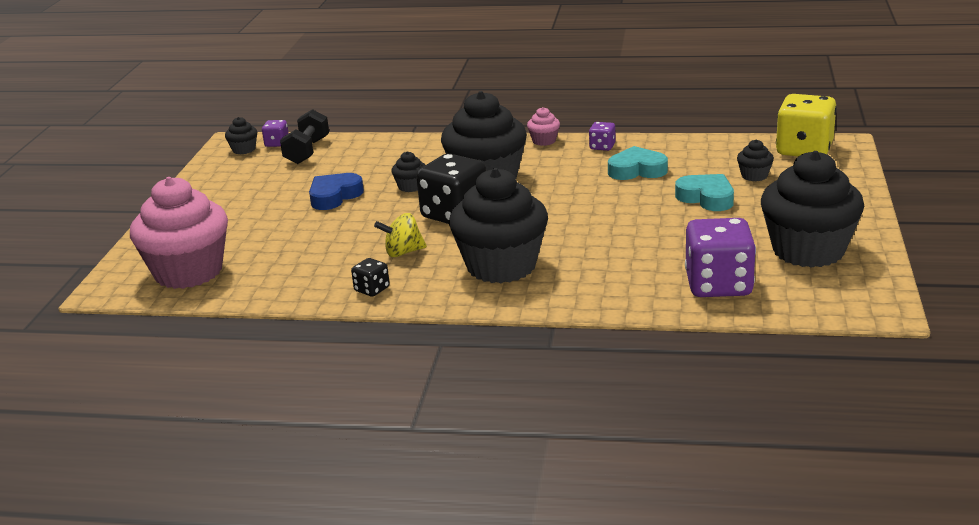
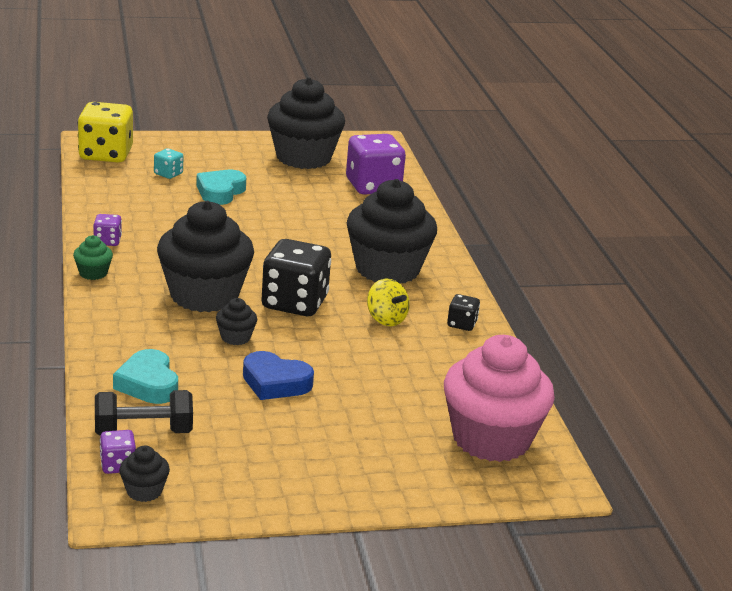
camera: 115 degrees left, 0 degrees up
pink cupcake [527,107,560,146] -> green cupcake [73,235,113,280]
turquoise heart [608,146,668,180] -> turquoise heart moved to [113,349,178,404]
black cupcake [737,139,774,181] -> turquoise dice [154,148,183,179]

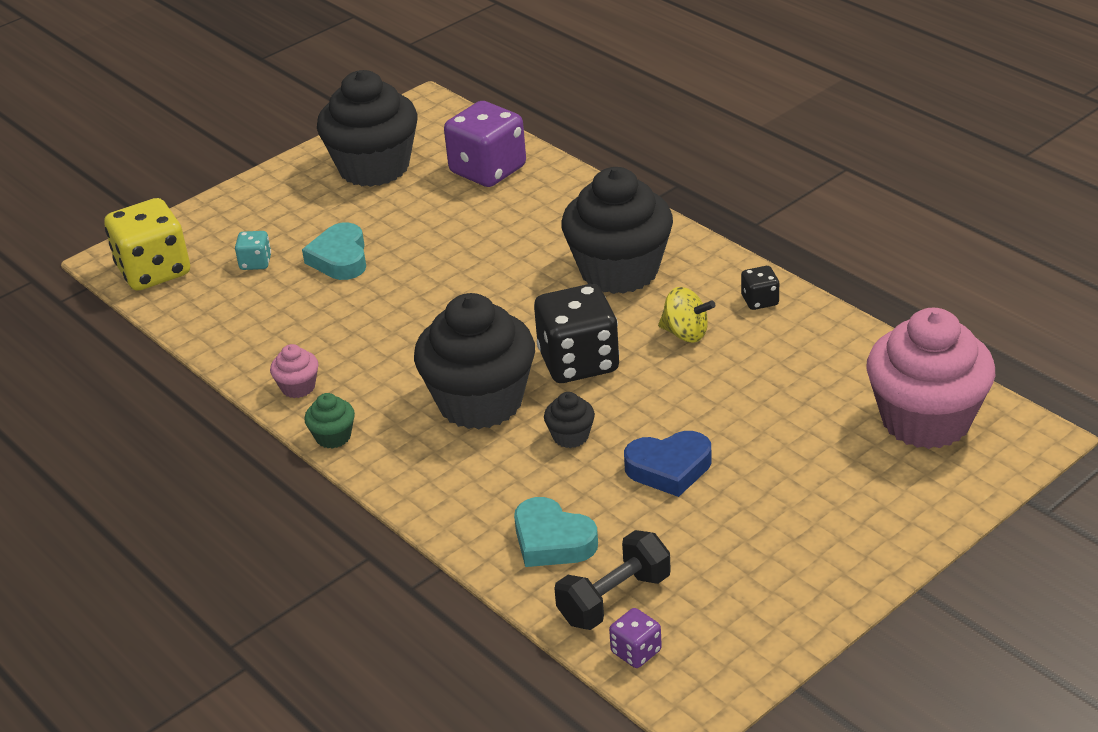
camera: 25 degrees left, 10 degrees up
purple dice [93,214,122,246] -> pink cupcake [270,344,319,398]
black cupcake [119,446,170,502] -> none

